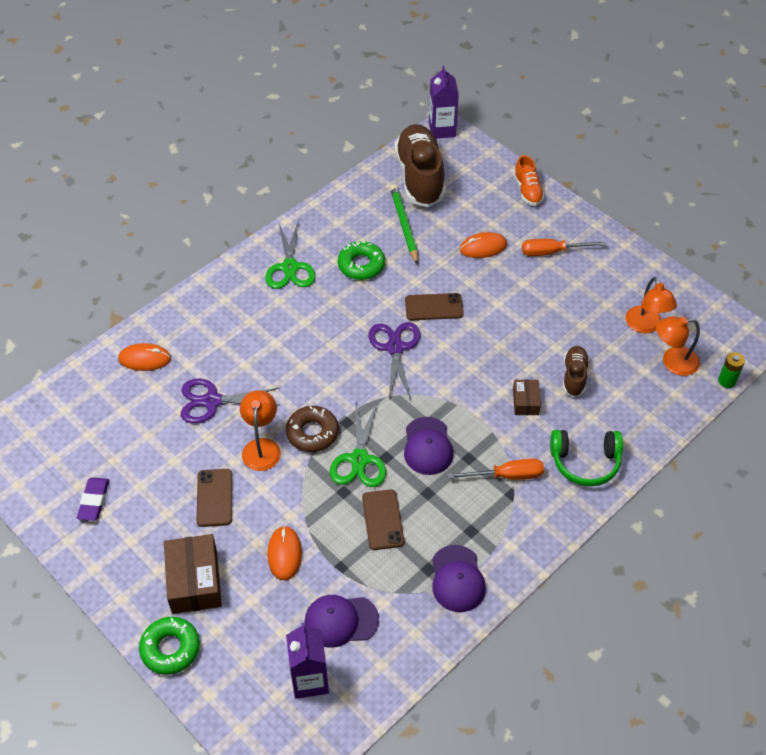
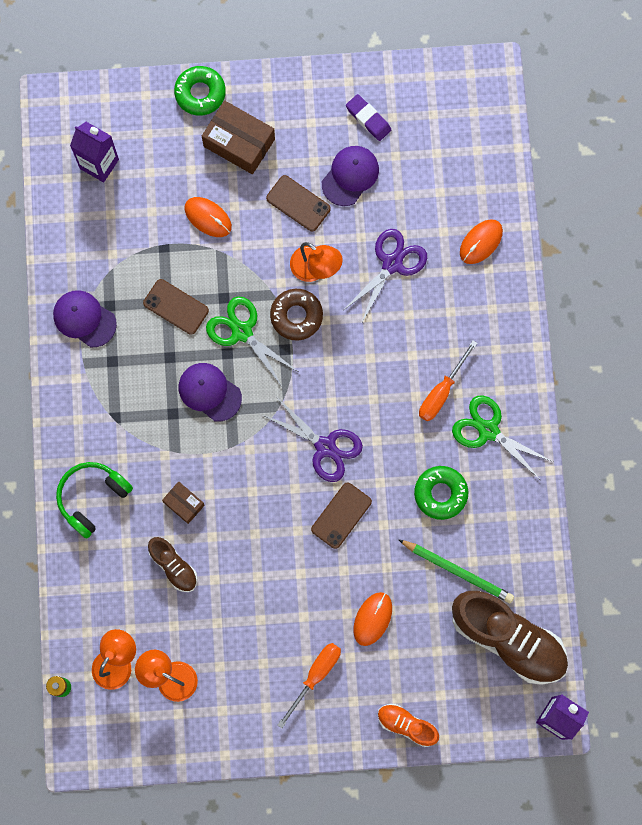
camera: 130 degrees right, 25 degrees up
purple cap [304,595,379,648] -> purple cap moved to [322,146,379,206]
orange screwdriver [447,459,544,480] -> orange screwdriver moved to [419,340,478,421]

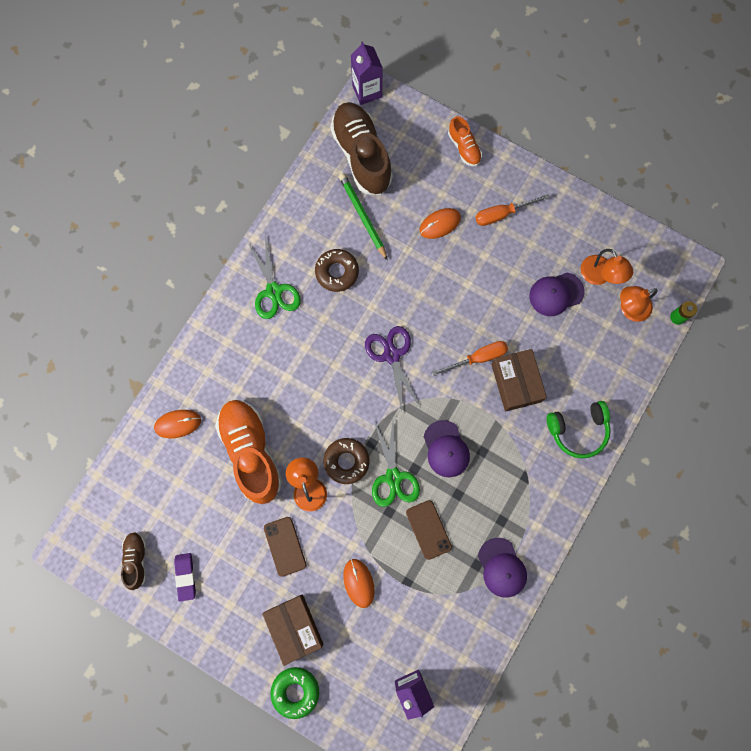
camera: 145 degrees left, 0 degrees up
brown shoe [148,537,197,592] -> brown shoe moved to [121,532,146,590]
brown box [162,481,205,524] -> brown box [491,349,547,411], size x1.82
brown phone [311,482,372,549] -> none
purple cap [322,146,379,206] -> purple cap moved to [529,273,584,316]
purple scissors [344,229,427,324] -> orange shoe [215,399,282,504]
green donut [414,466,468,520] -> brown donut [315,249,359,292]
orange screwdriver [419,340,478,421] -> orange screwdriver moved to [431,341,508,376]

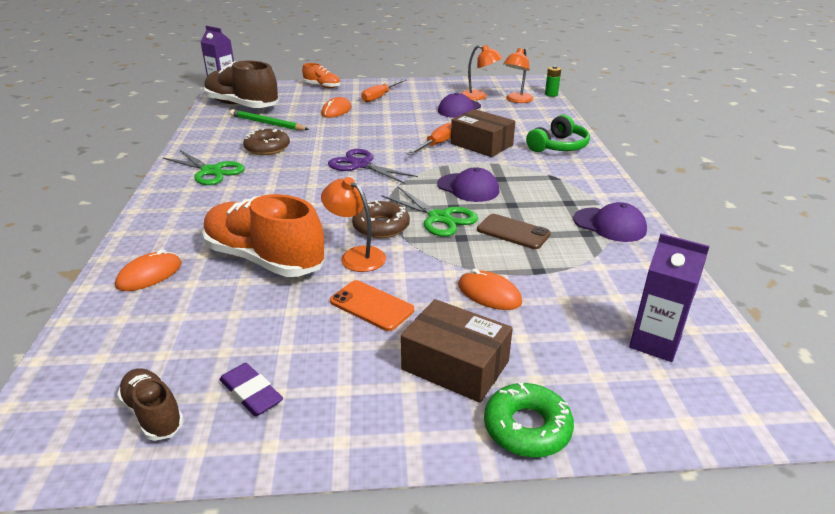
camera: 35 degrees left, 45 degrees down
brown phone [264,517,306,577] -> orange phone [330,280,414,331]

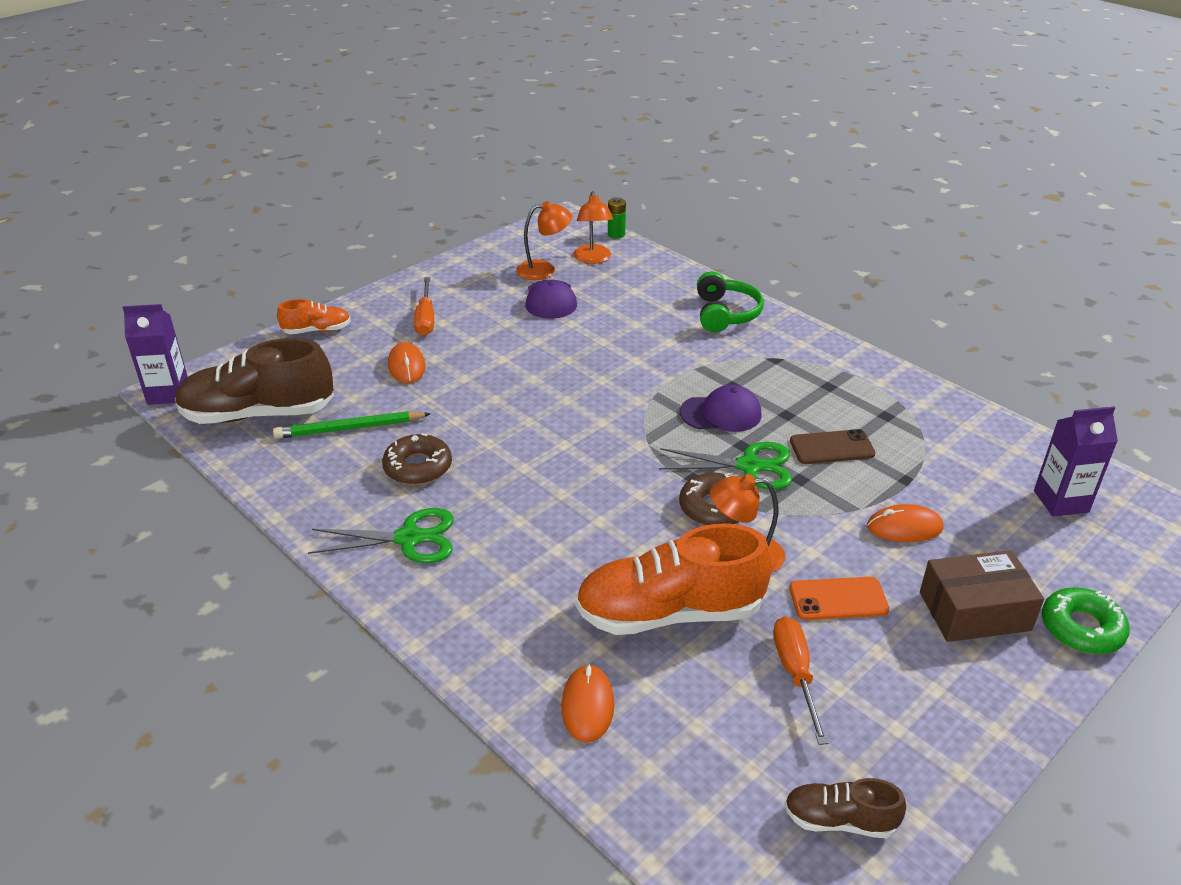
camera: 40 degrees left, 5 degrees up
purple eraser [219,363,283,416] -> none
purple scissors [328,149,418,184] -> none
orange screwdriver [407,122,451,156] -> orange screwdriver moved to [773,616,828,745]
brown box [451,109,515,157] -> none
purple cap [573,202,647,242] -> none

